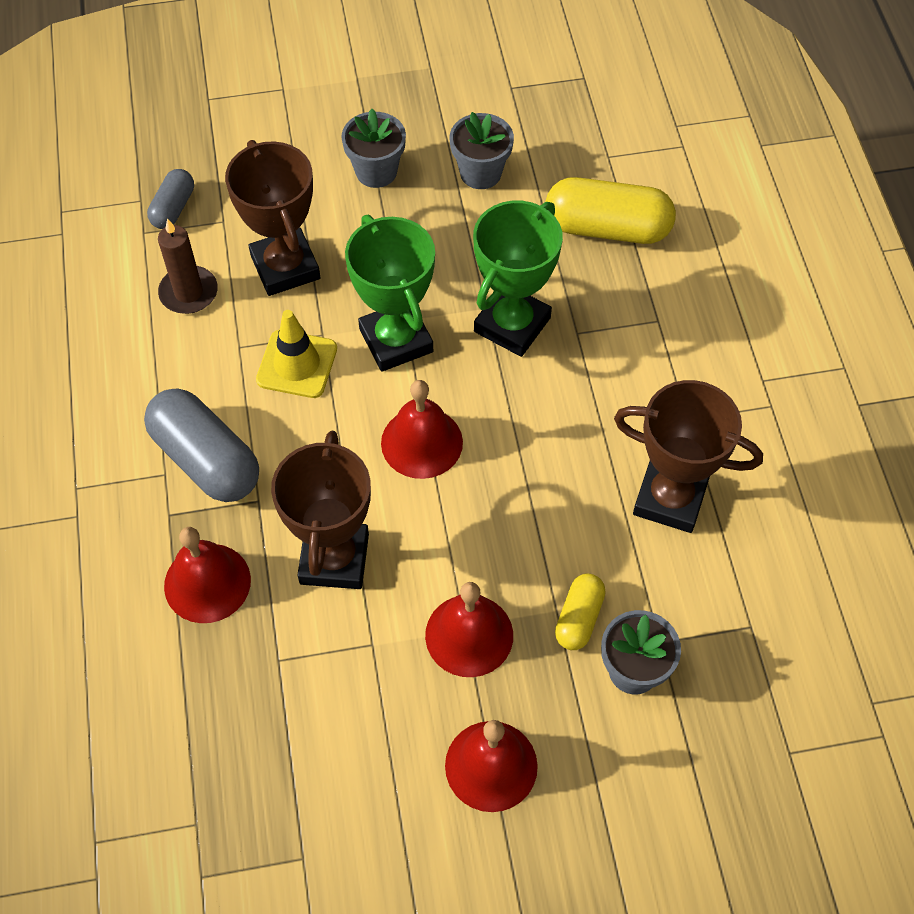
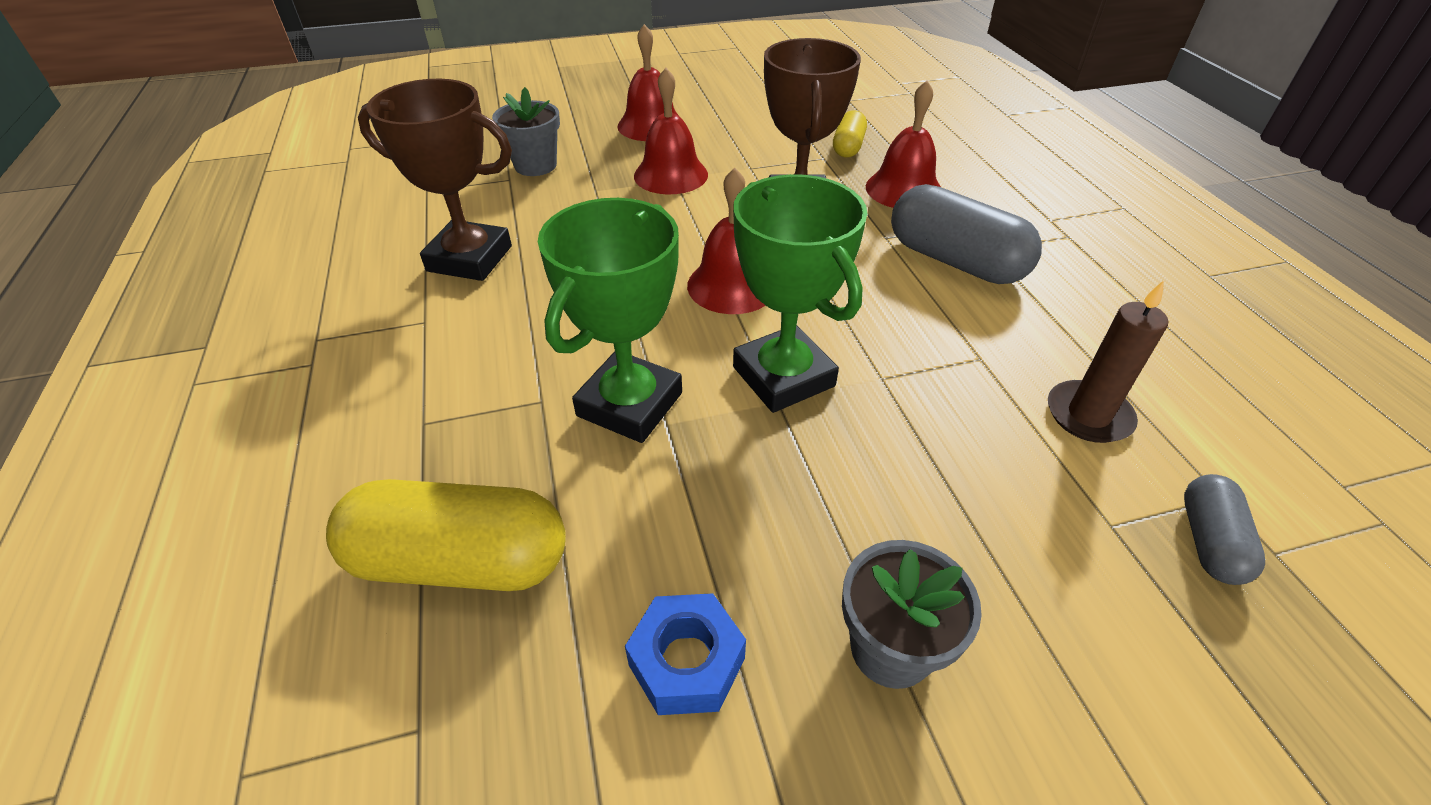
camera: 175 degrees right, 15 degrees down
brown trophy [225,140,320,296] -> none
yellow traffic cone [256,310,337,398] -> none
grey flower pot [450,112,514,189] -> blue nut [625,593,746,715]
yellow capsule [555,573,606,650] -> yellow capsule moved to [833,110,867,157]

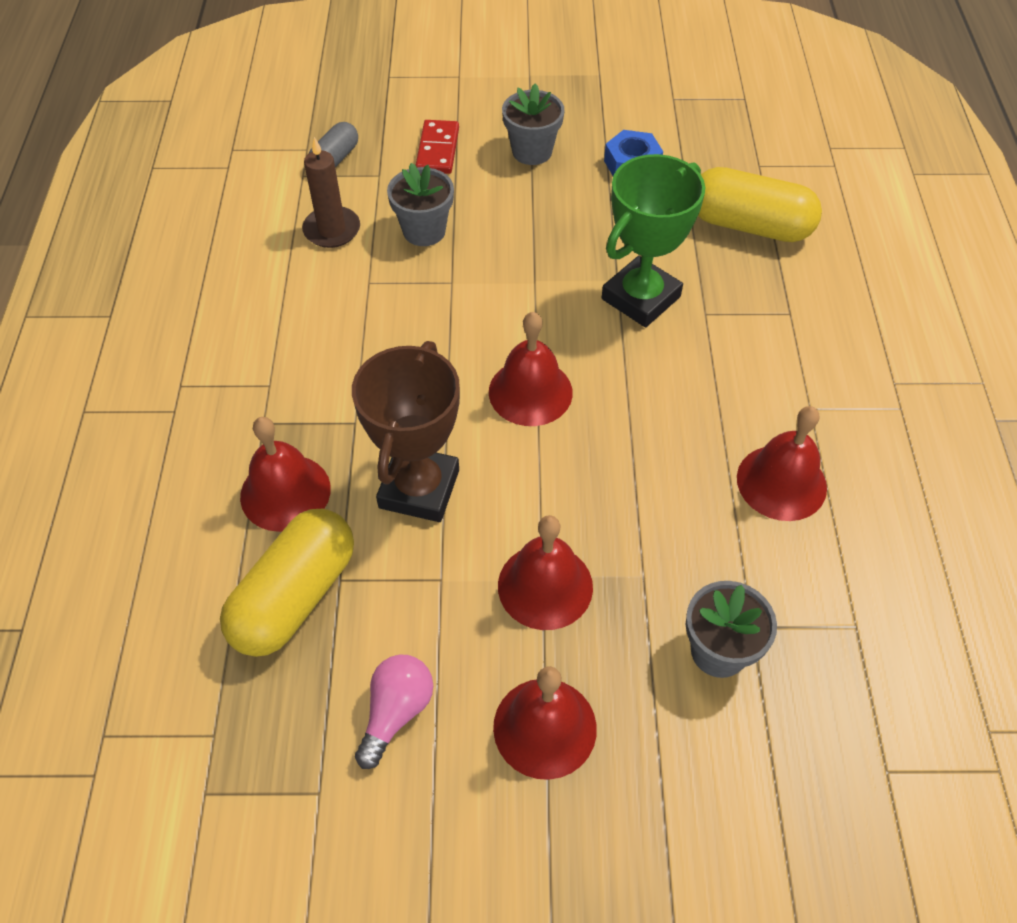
camera: 165 degrees left, 10 degrees up
brown trophy [358,79,512,281] -> red bell [737,406,827,521]
green trophy [733,174,868,413] -> none
yellow capsule [833,110,867,157] -> yellow capsule [220,509,354,657], size x1.84
grey capsule [891,184,1042,284] -> none
none -> pink light bulb [355,655,433,769]
none -> grey flower pot [387,163,454,246]
none -> red domino [416,120,459,174]

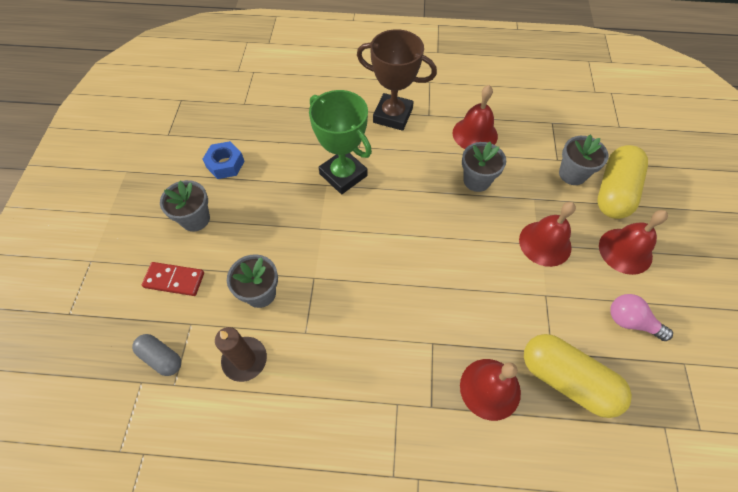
camera: 85 degrees left, 5 degrees up
brown trophy [352,341,460,522] -> brown trophy moved to [357,29,437,131]
red bell [489,312,573,426] -> none
yellow capsule [698,167,822,242] -> yellow capsule moved to [598,145,648,219]
none -> grey flower pot [462,142,506,192]

